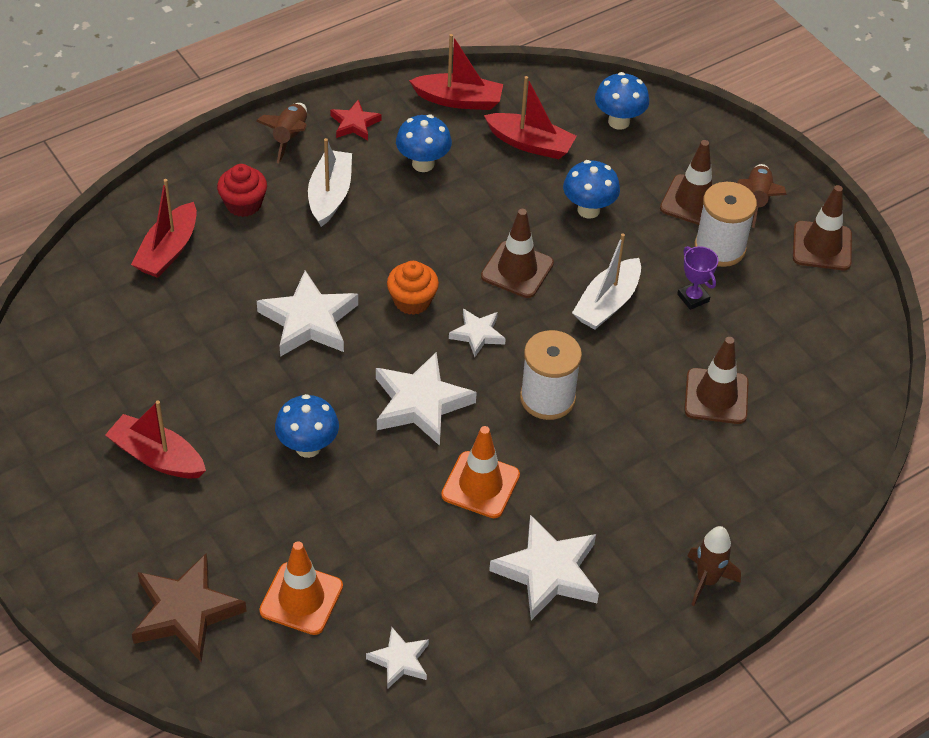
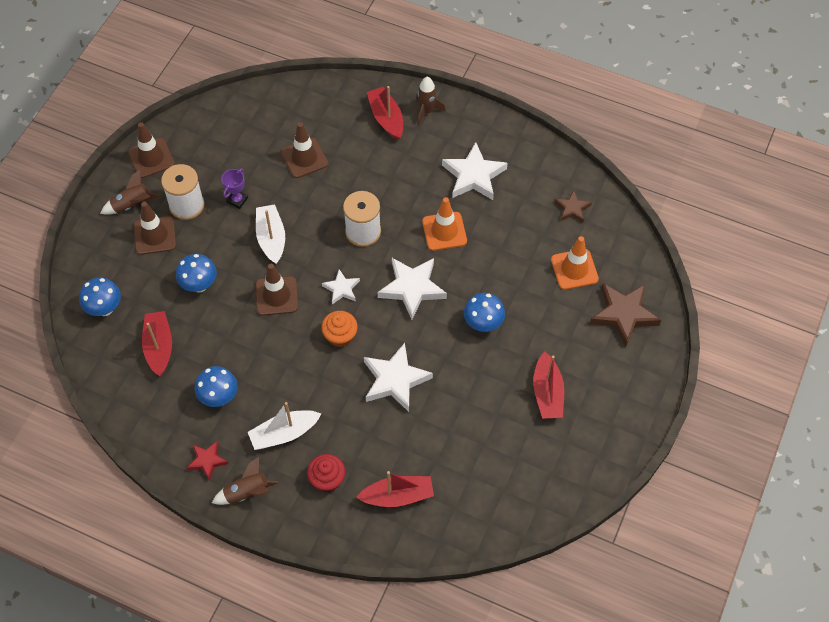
camera: 120 degrees left, 10 degrees up
white star [366,627,429,689] -> brown star [554,190,592,223]
red boat [409,34,503,110] -> red boat moved to [367,86,403,140]
white boat [572,233,641,330] -> white boat turned 105 degrees counterclockwise [256,204,285,265]

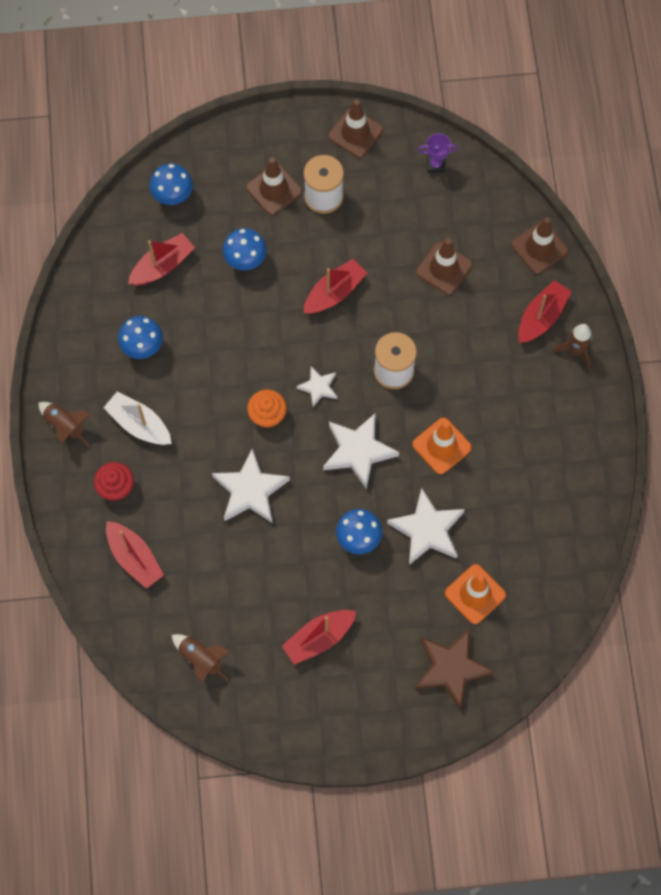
camera: 60 degrees right, 10 degrees up
brown rocket [100,169,160,215] -> brown rocket moved to [172,634,231,683]
red star [187,441,229,481] -> none
purple trophy [221,168,248,209] -> purple trophy moved to [418,133,458,173]
brown traffic cone [255,264,298,316] -> brown traffic cone moved to [511,217,568,274]
white boat [256,204,285,265] -> red boat [303,259,367,314]
white star [442,142,508,200] -> white star moved to [387,488,465,565]
brown star [554,190,592,223] -> none

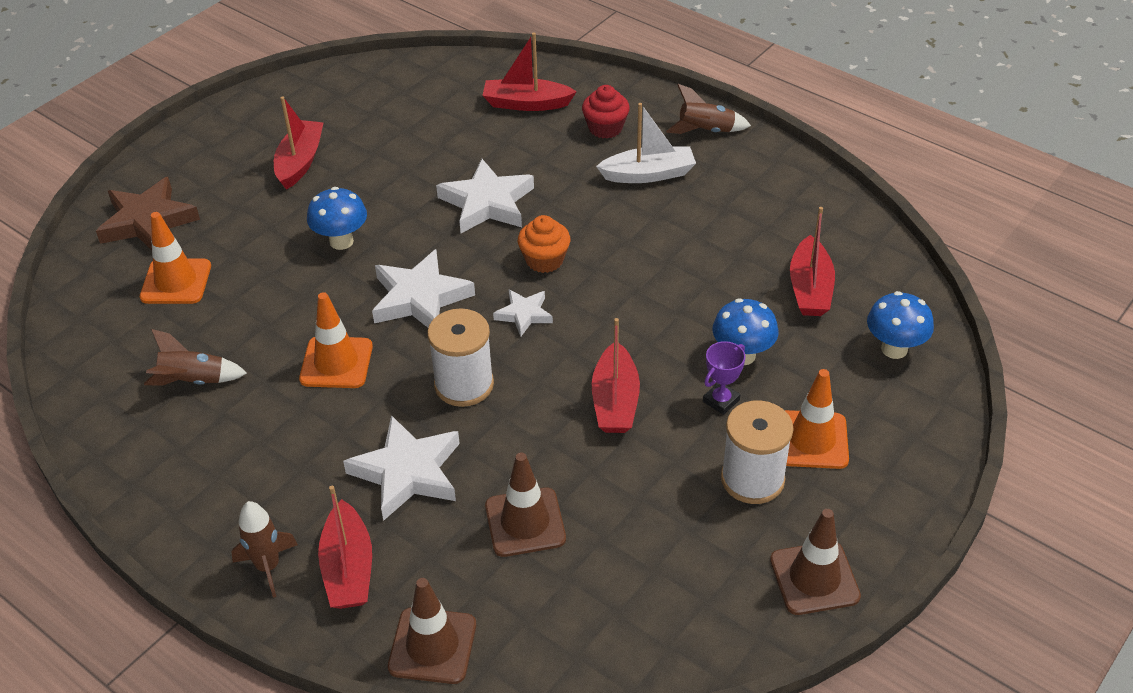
camera: 135 degrees right, 25 degrees down
blue mushroom [118,316,163,359] -> none
brown rocket [172,634,231,683] -> brown rocket moved to [144,329,247,386]
brown traffic cone [246,157,302,215] -> orange traffic cone [785,369,849,469]
white star [387,488,465,565] -> white star moved to [343,415,460,521]
purple trophy [418,133,458,173] -> purple trophy moved to [703,341,746,415]

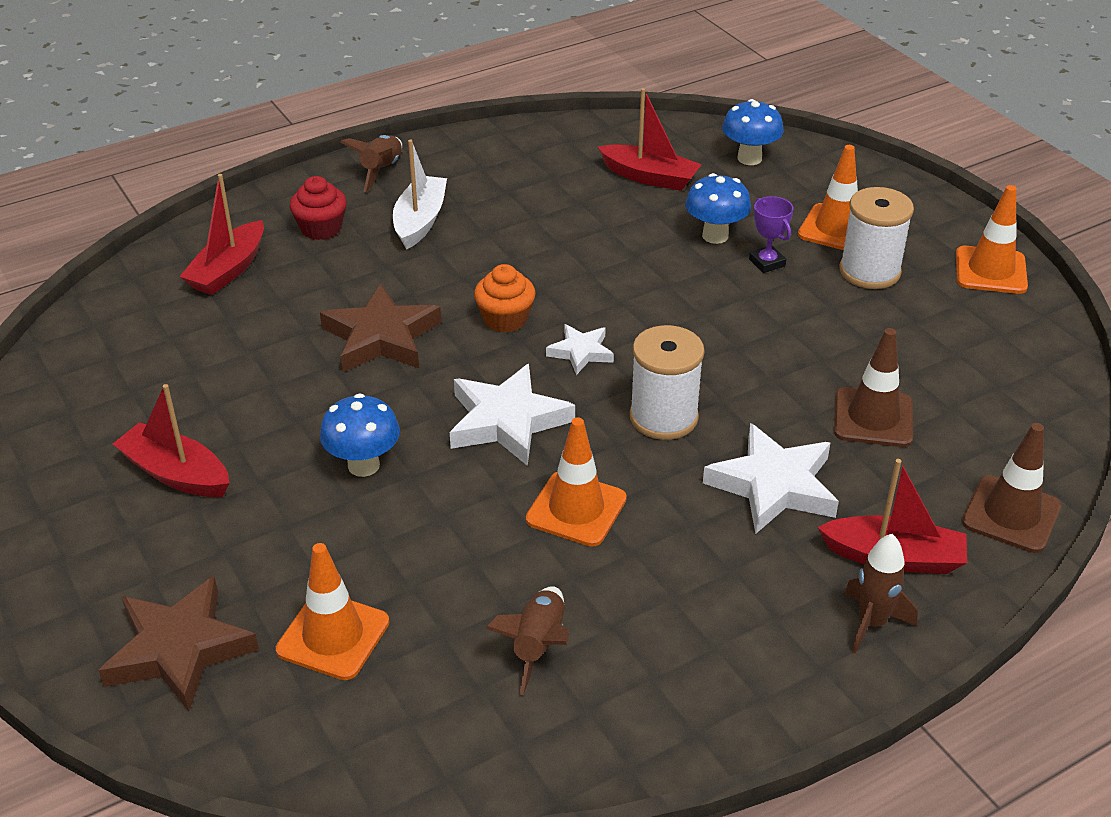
camera: 70 degrees left, 5 degrees down
white star [436,159,534,233] -> brown star [320,284,441,372]
red boat [592,318,640,433] -> none
brown traffic cone [770,509,861,615] -> orange traffic cone [956,185,1028,294]

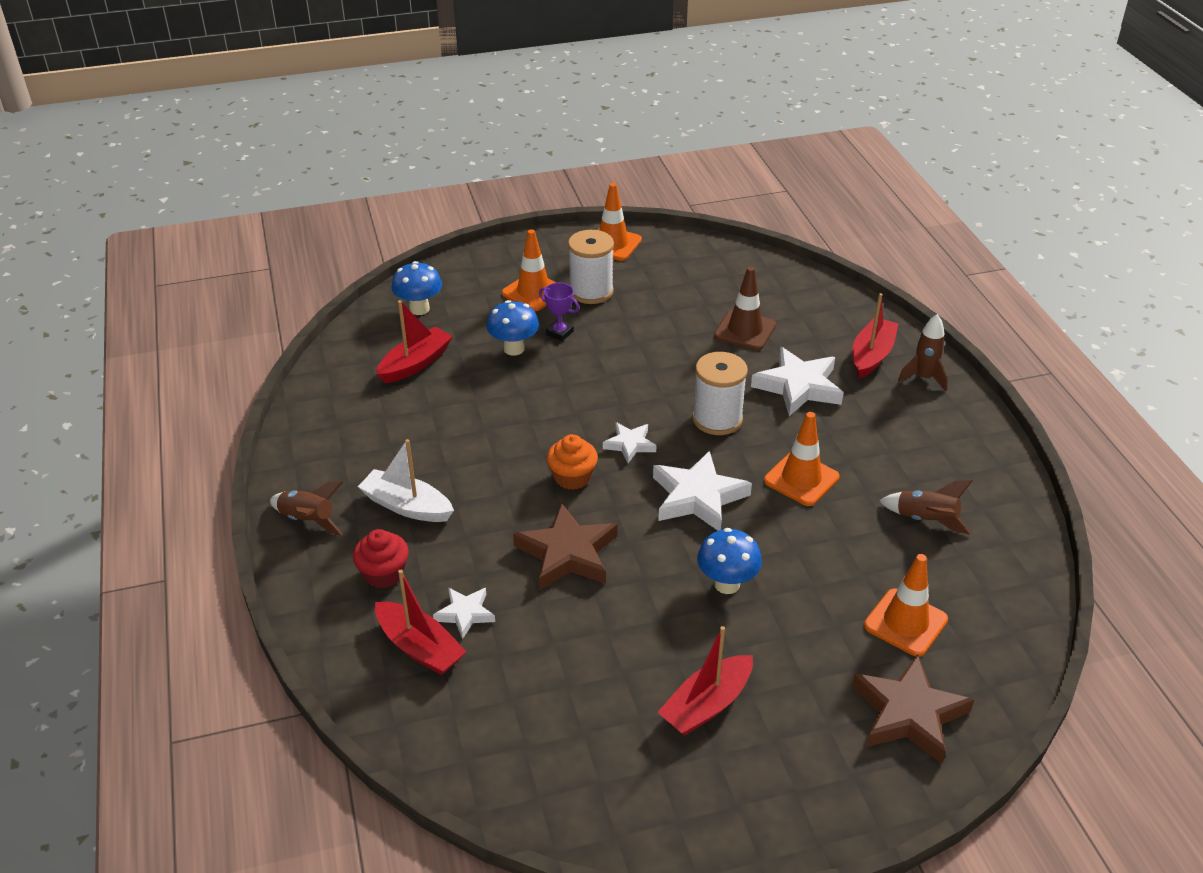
camera: 75 degrees left, 0 degrees up
purple trophy [749,196,793,273] -> purple trophy turned 45 degrees clockwise [539,283,579,341]
brown traffic cone [962,423,1061,553] -> none
none -> white star [433,587,495,639]

